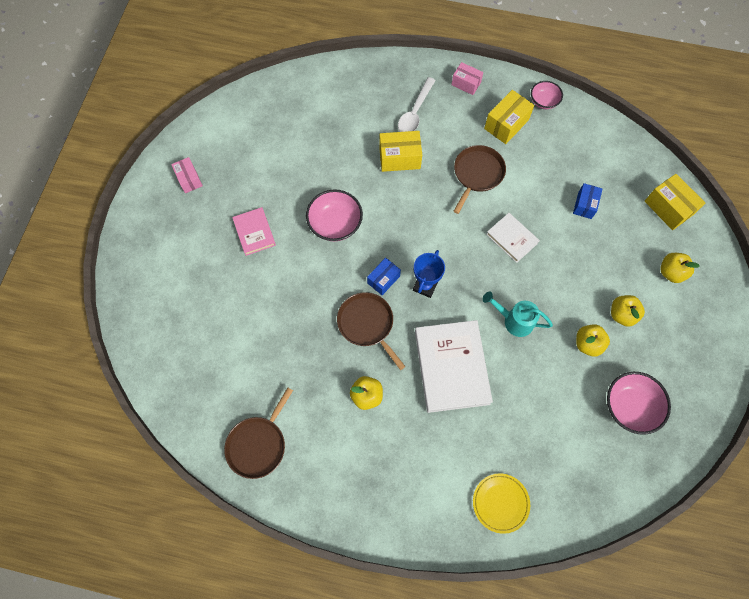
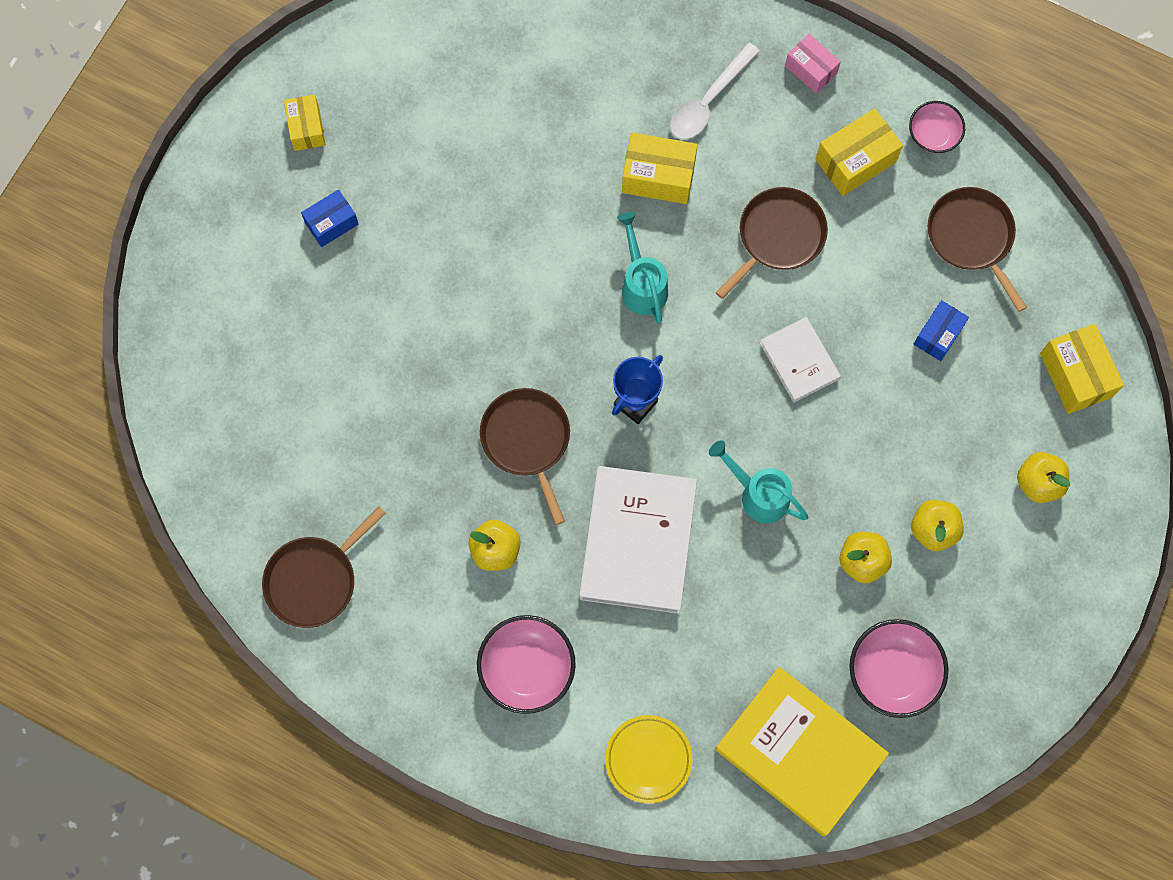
camera: 15 degrees right, 5 degrees up
pink box [171,157,203,193] -> yellow box [284,95,326,151]
pink book [232,207,276,256] -> none
pink bowl [306,189,363,241] -> pink bowl moved to [477,615,576,714]
blue box [367,258,401,295] -> blue box moved to [301,190,359,247]
none -> turquoise watering can [617,212,668,323]
none -> yellow book [715,667,889,836]
none -> brown pan [928,187,1027,312]

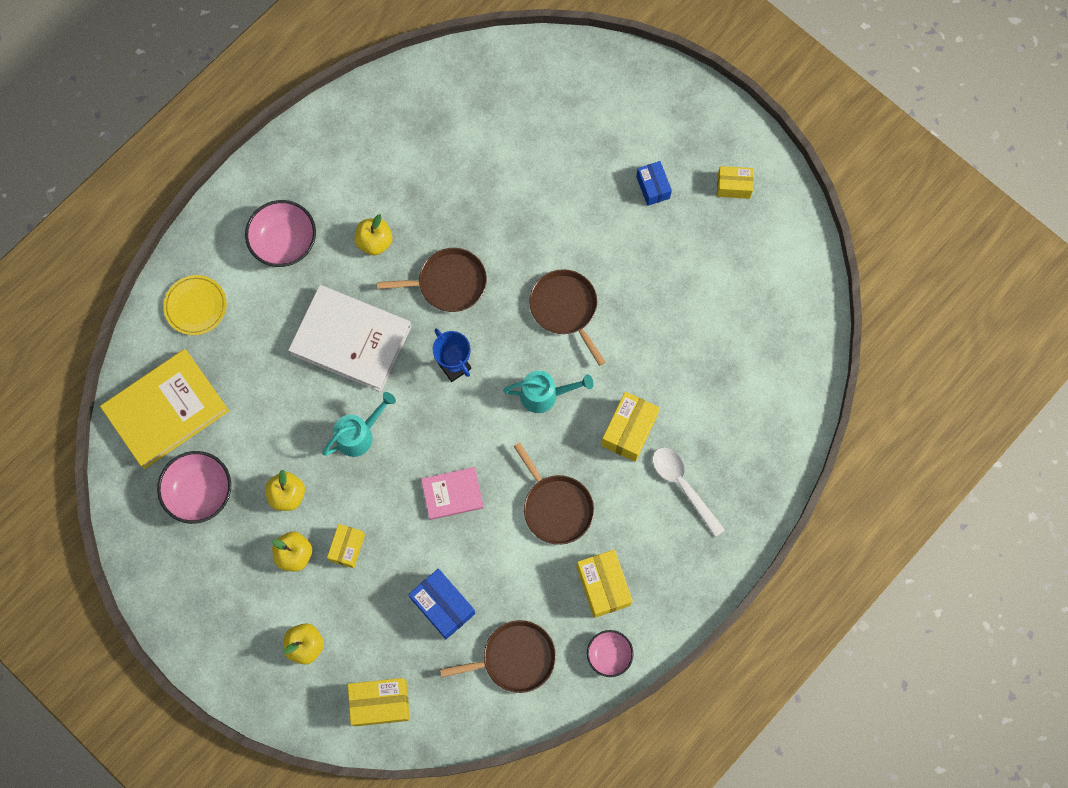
camera: 105 degrees right, 0 degrees up
brown pan [262,507,386,628] -> brown pan moved to [529,269,605,366]
white book [760,317,841,403] -> pink book [421,467,484,520]
pink box [785,34,841,93] -> none
blue box [914,300,969,361] -> blue box [408,569,475,639], size x1.52
none -> yellow box [327,524,365,568]

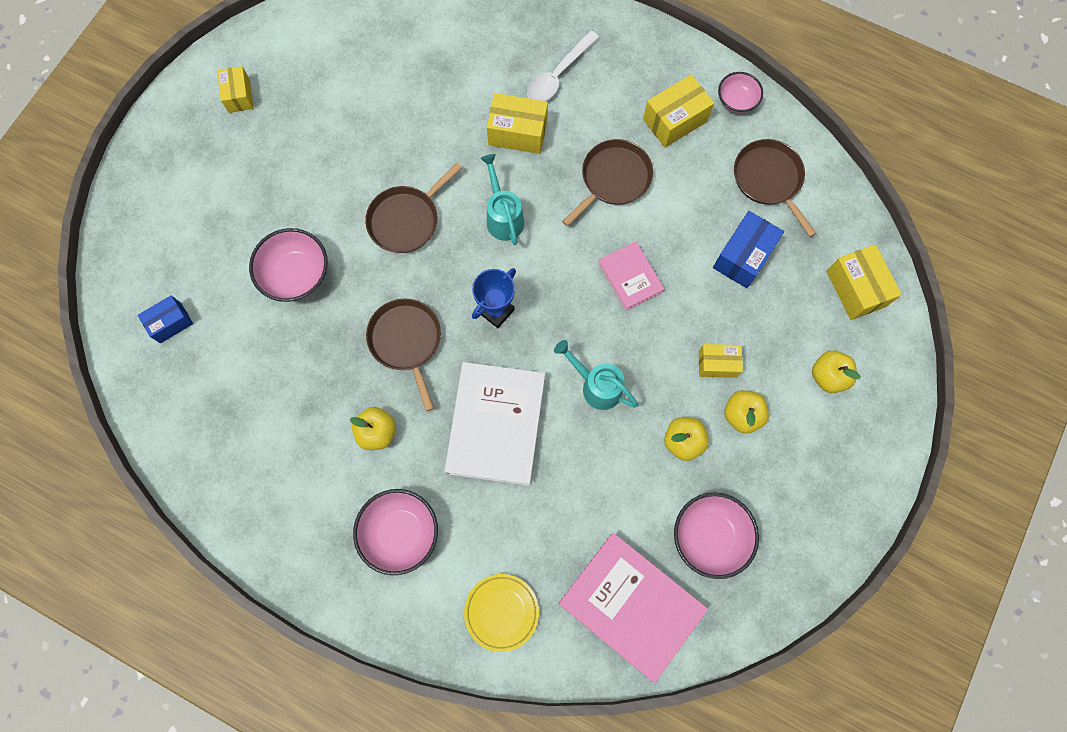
camera: 105 degrees left, 0 degrees up
yellow book [100,349,229,469] -> pink book [559,533,708,683]
blue box [636,161,672,206] -> blue box moved to [138,295,193,343]
none -> pink bowl [249,228,328,302]

